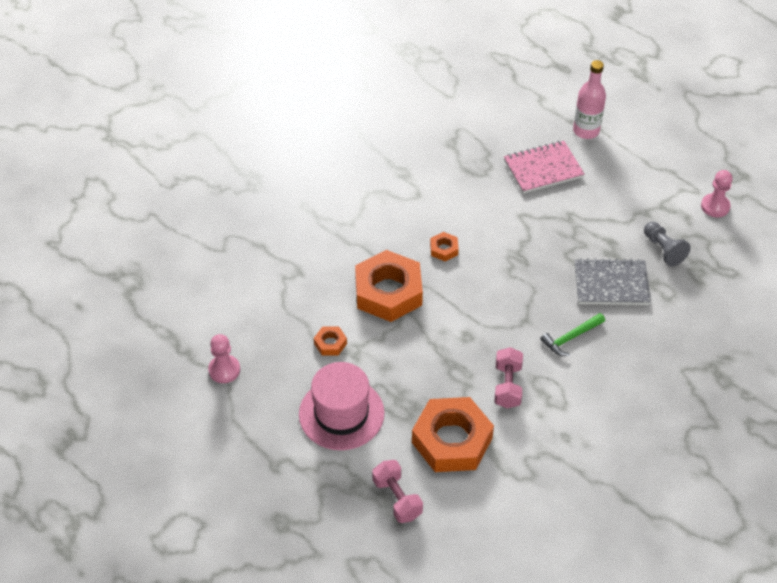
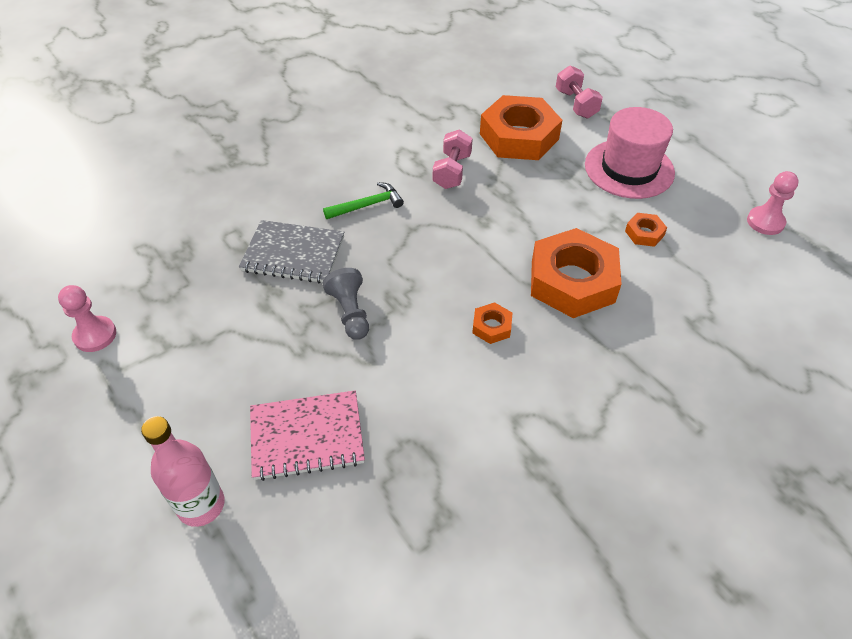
camera: 170 degrees left, 0 degrees up
grey pawn [644,222,691,266] -> grey pawn moved to [323,268,369,340]

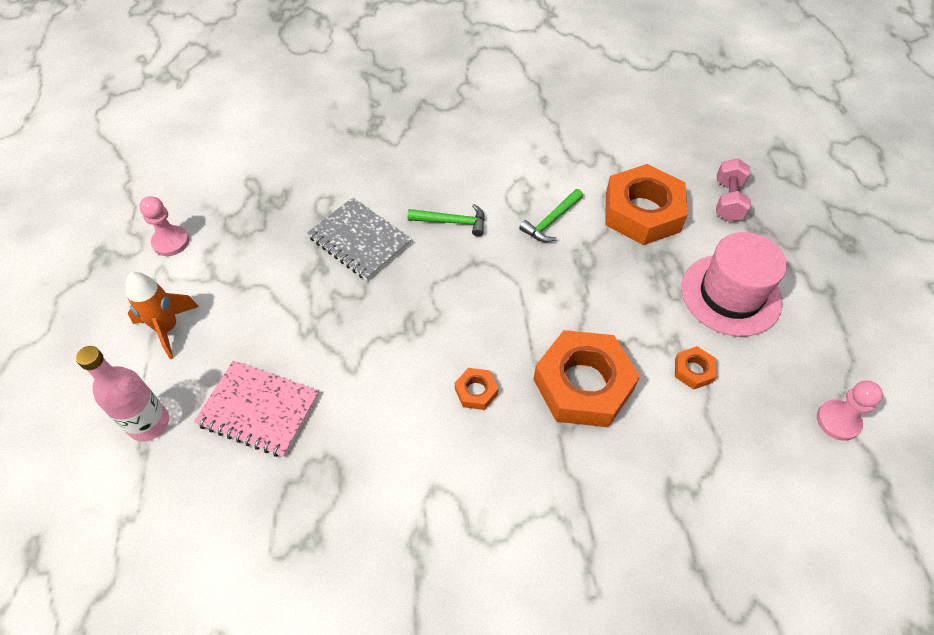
camera: 30 degrees right, 5 degrees up
grey pawn [323,268,369,340] -> none
pink dumbbell [433,129,473,189] -> green hammer [519,189,583,242]
none -> orange rocket [126,272,199,359]

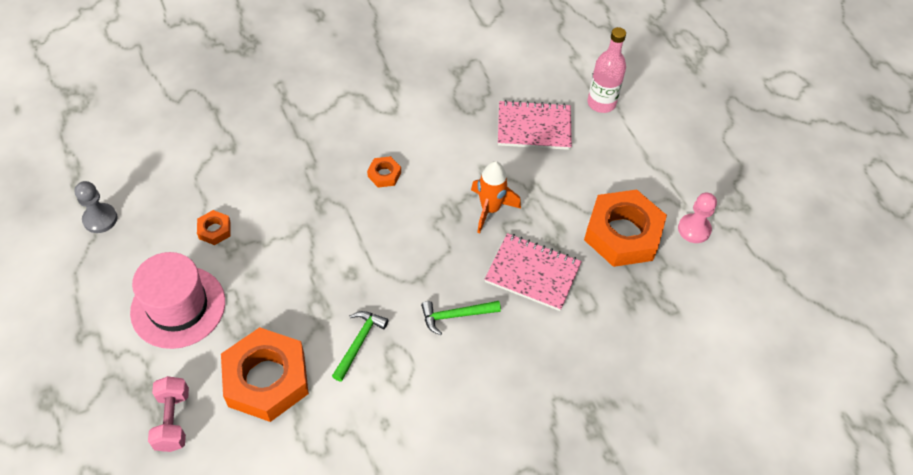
camera: 160 degrees right, 0 degrees up
orange rocket [126,272,199,359] -> orange rocket moved to [471,161,521,234]
grey notebook [307,198,412,281] -> pink notebook [485,233,582,311]
orange nut [533,330,640,427] -> orange nut moved to [584,189,667,267]
pink pawn [817,380,883,441] -> grey pawn [75,181,117,233]

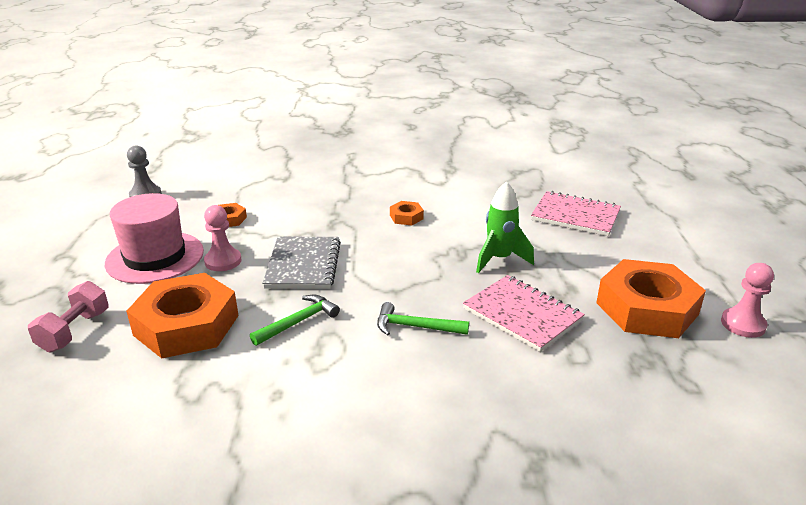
camera: 25 degrees right, 25 degrees down
orange rocket [471,161,521,234] -> green rocket [476,181,534,273]
pink bottle [587,27,626,113] -> none
none -> pink pawn [204,205,242,271]
none -> grey notebook [262,237,341,289]

